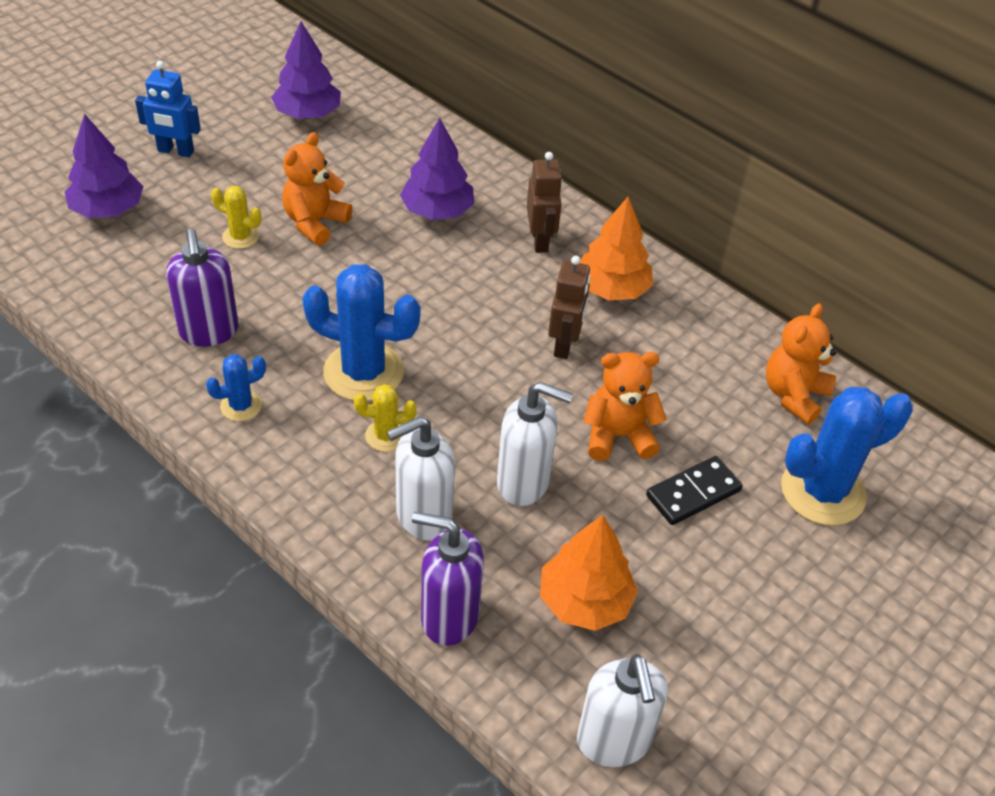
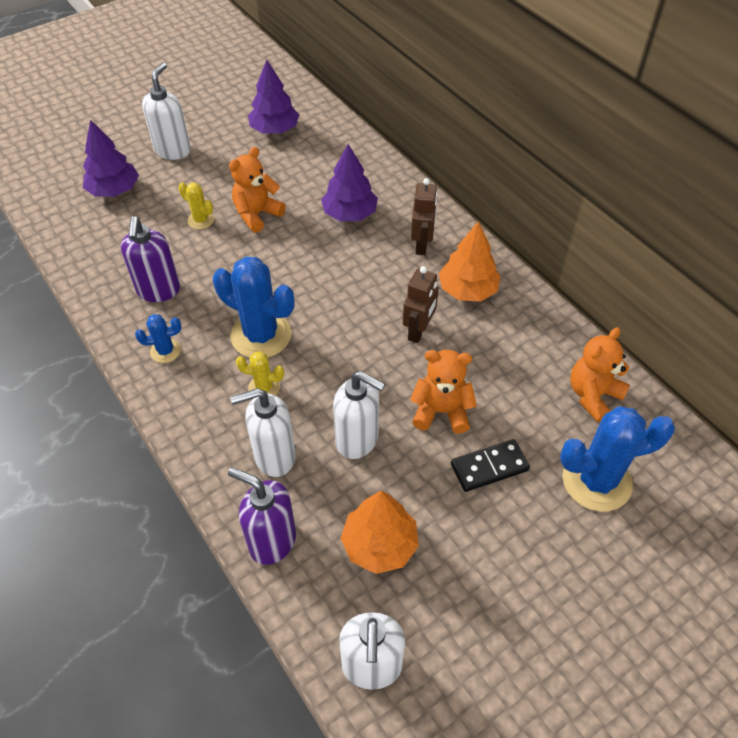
camera: 15 degrees right, 5 degrees up
blue robot [135,61,201,157] -> white soap dispenser [142,63,191,160]

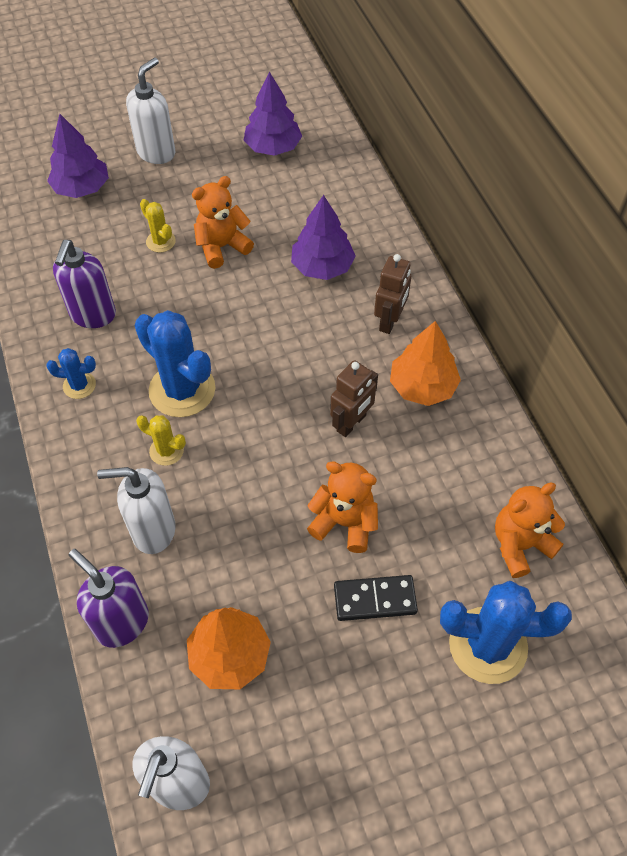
camera: 15 degrees right, 5 degrees up
white soap dispenser [333,371,385,459] -> none

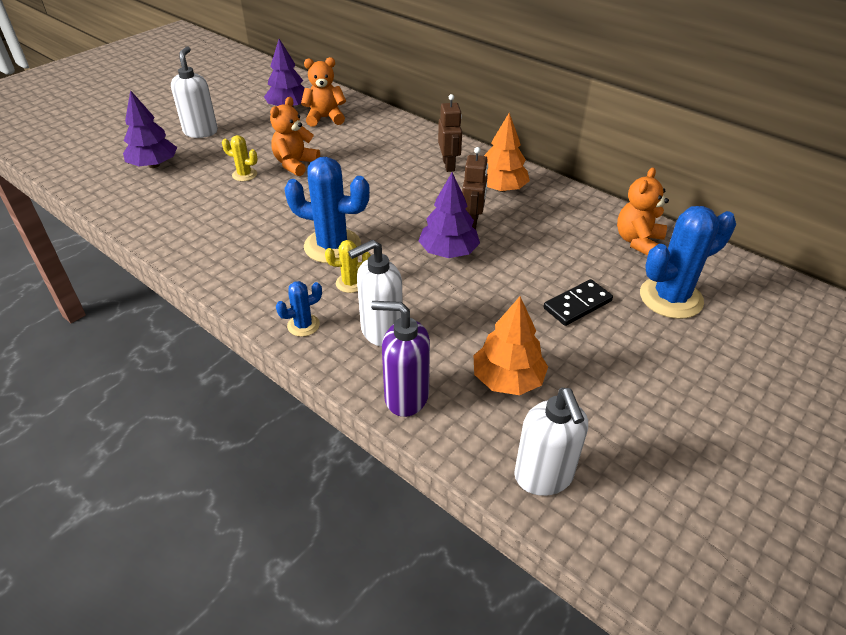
camera: 30 degrees left, 15 degrees down
blue cactus [46,348,96,399] -> blue cactus moved to [276,281,322,337]
purple soap dispenser [53,240,116,328] -> none
purple tree [291,195,355,280] -> purple tree moved to [418,172,480,258]
orange teddy bear [307,461,378,553] -> orange teddy bear moved to [301,57,346,127]

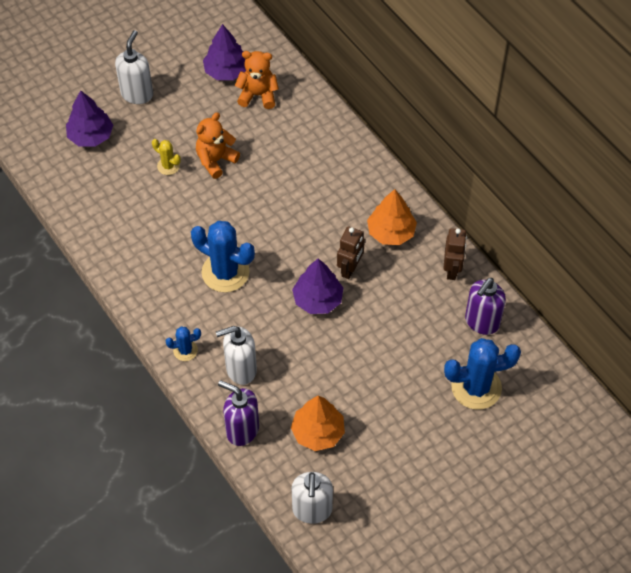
camera: 15 degrees right, 15 degrees up
yellow cactus [325,240,371,293] -> none
brown robot [438,94,462,172] -> brown robot moved to [443,228,467,280]
black domino [544,279,613,326] -> none
orange teddy bear [617,168,669,255] -> purple soap dispenser [465,278,506,335]

